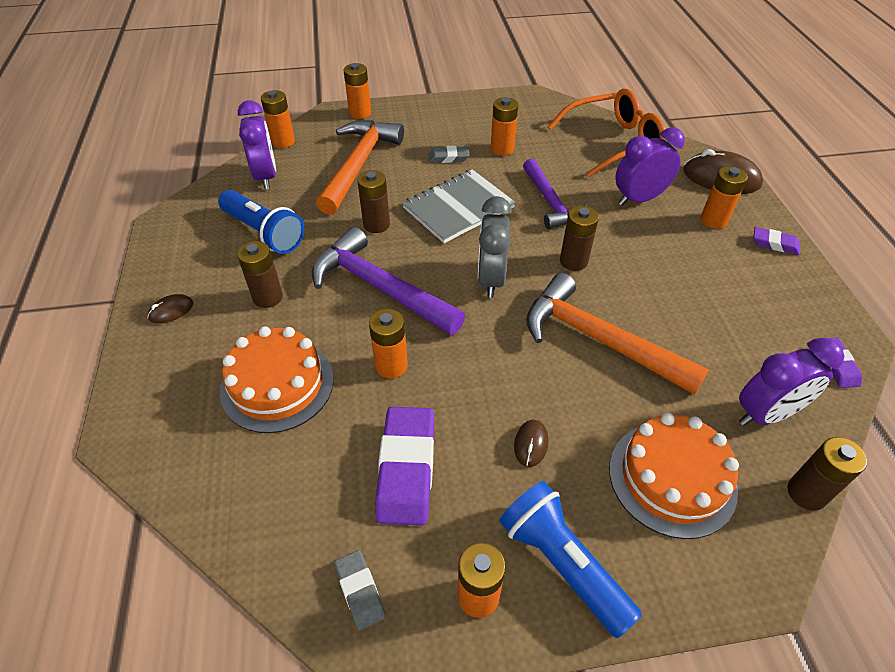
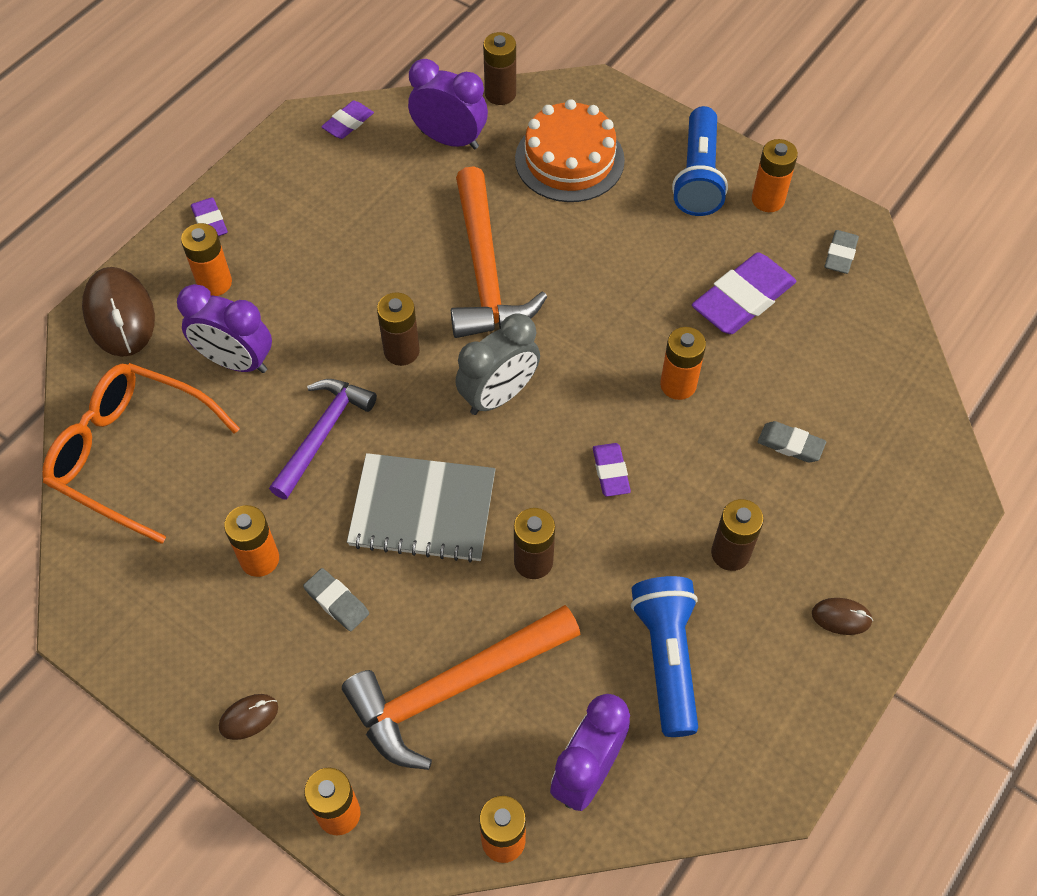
camera: 135 degrees left, 10 degrees up
orange cake [220,326,334,433] -> grey eraser [758,421,826,463]
purple hammer [312,227,465,335] -> purple eraser [593,443,631,497]
brown mouse [514,420,548,467] -> brown mouse moved to [219,694,278,740]

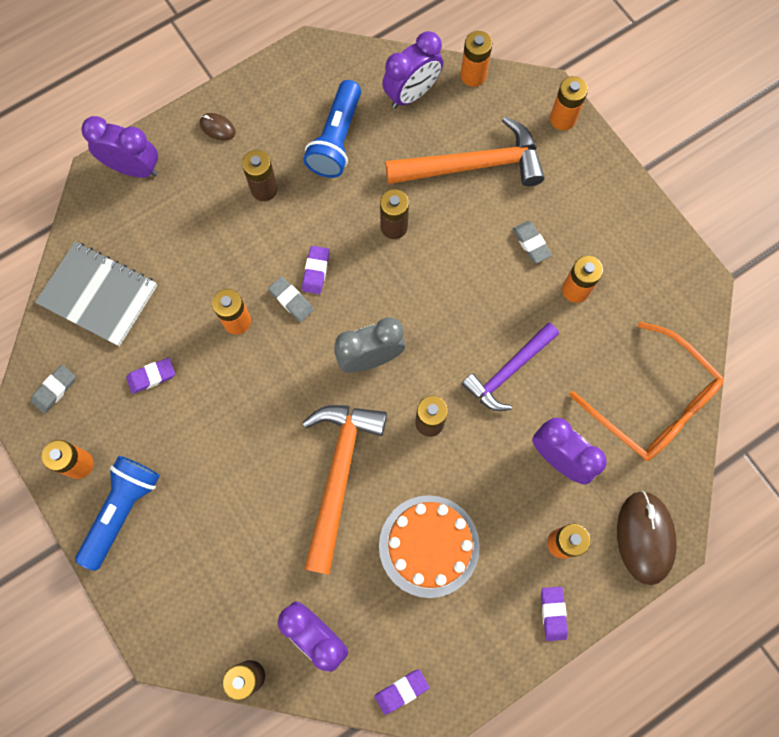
camera: 160 degrees left, 15 degrees up
brown mouse [219,694,278,740] -> none
grey notebook [347,453,495,562] -> grey notebook moved to [35,242,157,346]
orange cake [515,99,625,202] -> orange cake moved to [379,495,480,598]
purple eraser [692,252,796,334] -> purple eraser [126,358,175,394], size x0.52
grey eraser [758,421,826,463] -> grey eraser moved to [268,276,314,322]
none -> purple clock [81,116,158,178]

